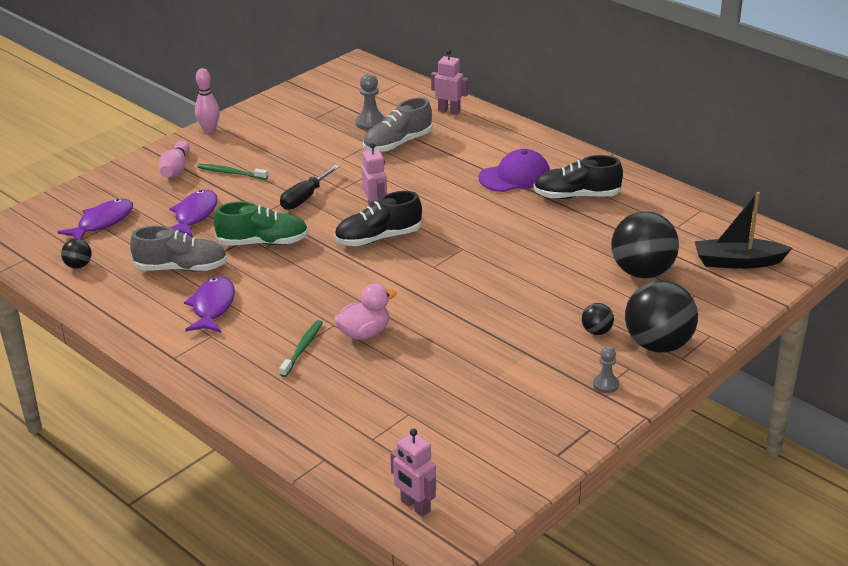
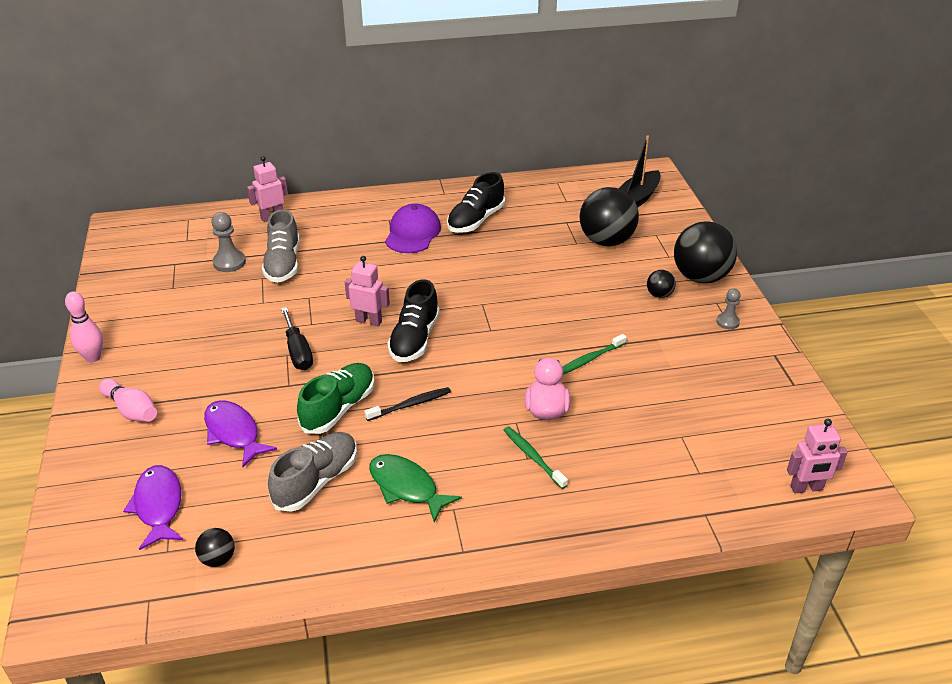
camera: 55 degrees left, 5 degrees up
purple fish [184,276,235,332] -> green fish [369,454,462,523]
green toothbrush [198,164,268,180] -> green toothbrush moved to [562,334,627,374]
none -> black toothbrush [365,387,451,421]

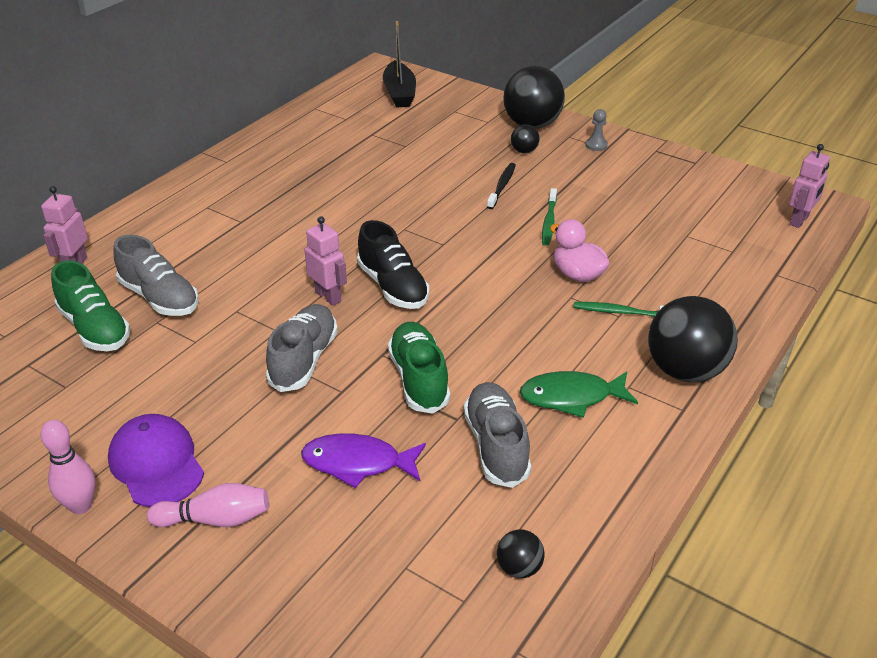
camera: 45 degrees left, 0 degrees up
purple fish [123,465,183,550] -> none
grey pawn [211,212,246,272] -> green shoe [51,260,130,351]
black screwdriver [281,307,313,370] -> grey shoe [266,304,338,392]
pink robot [345,256,390,326] -> pink robot turned 75 degrees clockwise [305,216,347,306]
black toothbrush [365,387,451,421] -> black toothbrush moved to [487,163,516,209]
purple cap [385,203,441,253] -> purple cap moved to [108,414,204,507]
black shoe [447,172,505,233] -> none
black ball [580,187,639,246] -> black ball moved to [648,296,738,382]

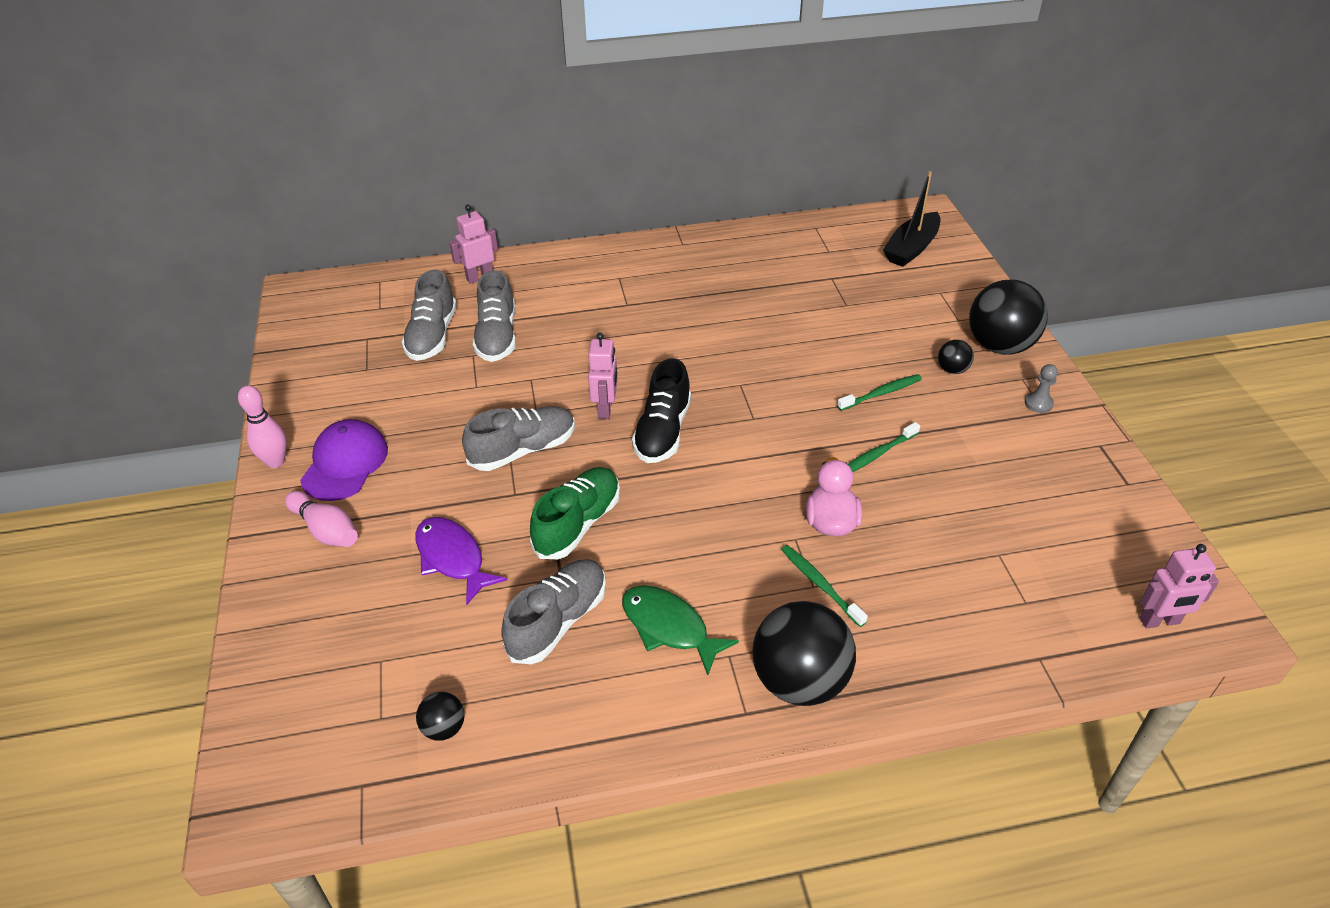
camera: 45 degrees right, 5 degrees up
green shoe [51,260,130,351] -> grey shoe [402,270,457,361]
black toothbrush [487,163,516,209] -> green toothbrush [837,374,922,411]

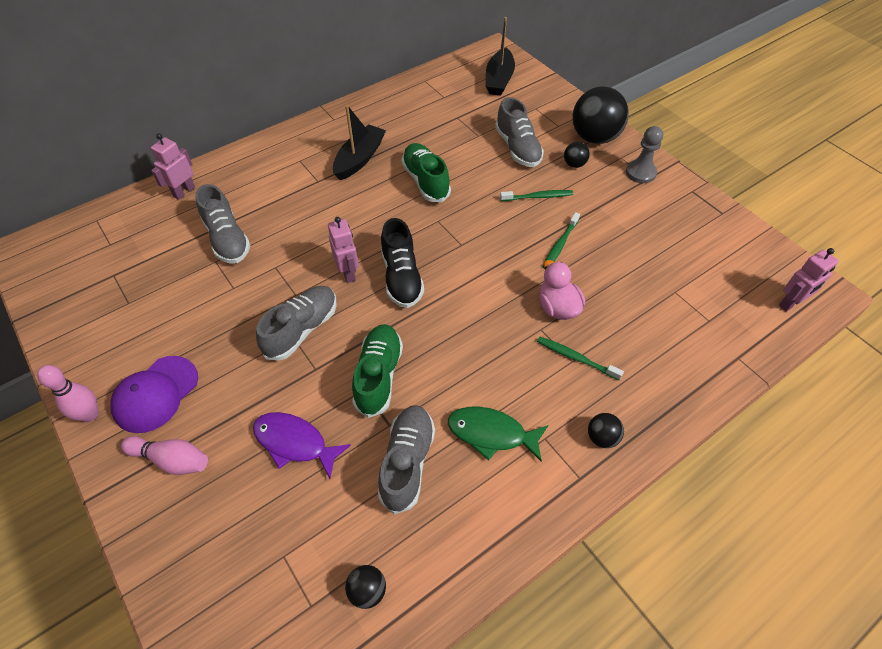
camera: 25 degrees left, 10 degrees up
purple cap [300,419,388,501] -> purple cap turned 135 degrees counterclockwise [110,356,198,433]
grey shoe [402,270,457,361] -> grey shoe moved to [495,97,544,167]
black ball [752,601,856,706] -> black ball [588,413,624,448], size x0.46
green toothbrush [837,374,922,411] -> green toothbrush turned 45 degrees clockwise [500,190,573,201]
grey pawn [1025,364,1058,413] -> grey pawn [626,126,663,183], size x1.54
none -> black boat [333,105,386,180]
none -> green shoe [401,143,451,202]

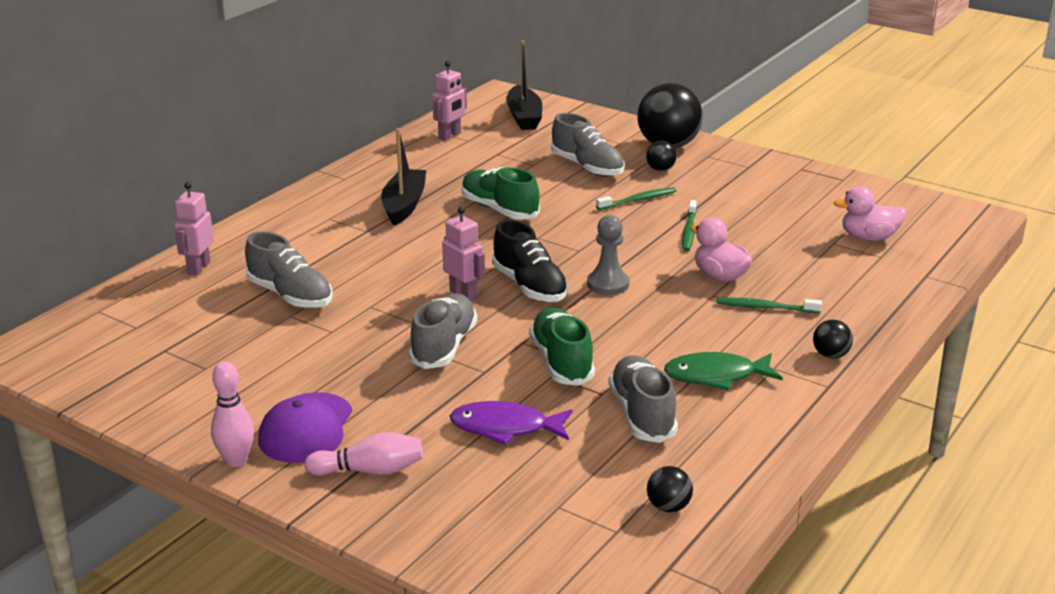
camera: 20 degrees left, 25 degrees down
grey pawn [626,126,663,183] -> grey pawn moved to [587,215,629,295]
pink robot [779,248,839,312] -> pink robot moved to [432,61,467,140]
none -> pink duck [833,186,906,241]

